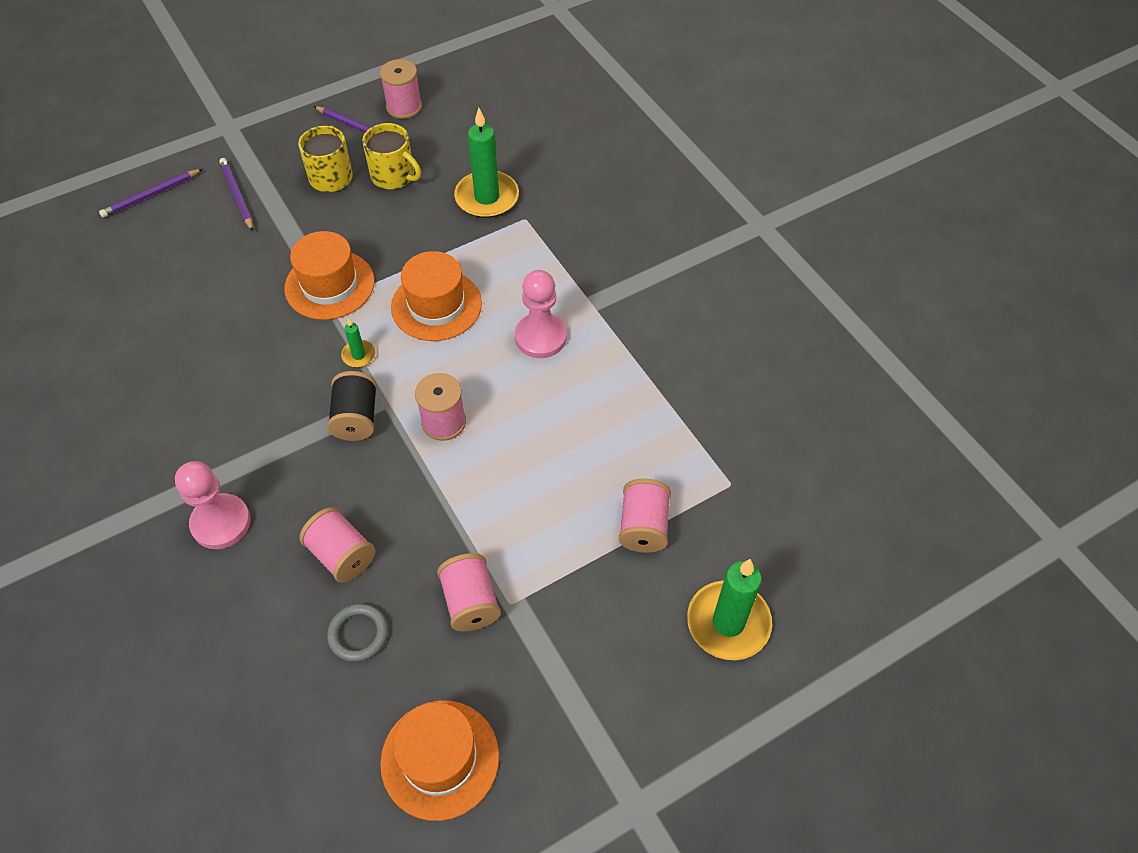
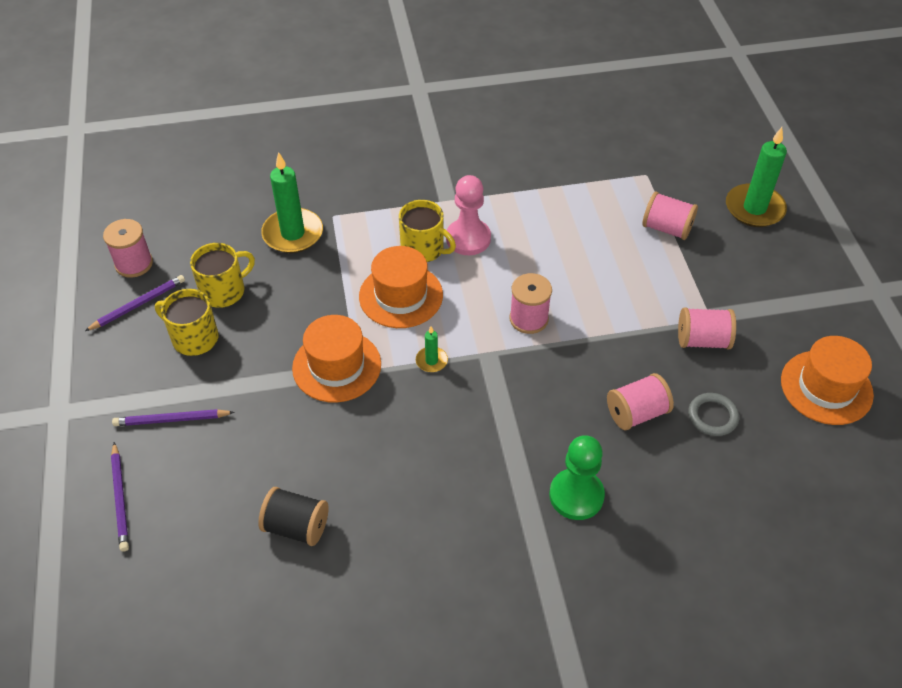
camera: 70 degrees left, 5 degrees down
pink pawn [175,461,251,549] -> green pawn [549,435,605,520]
black spool [327,371,377,441] -> black spool moved to [258,487,328,546]
none -> yellow mug [399,200,456,262]

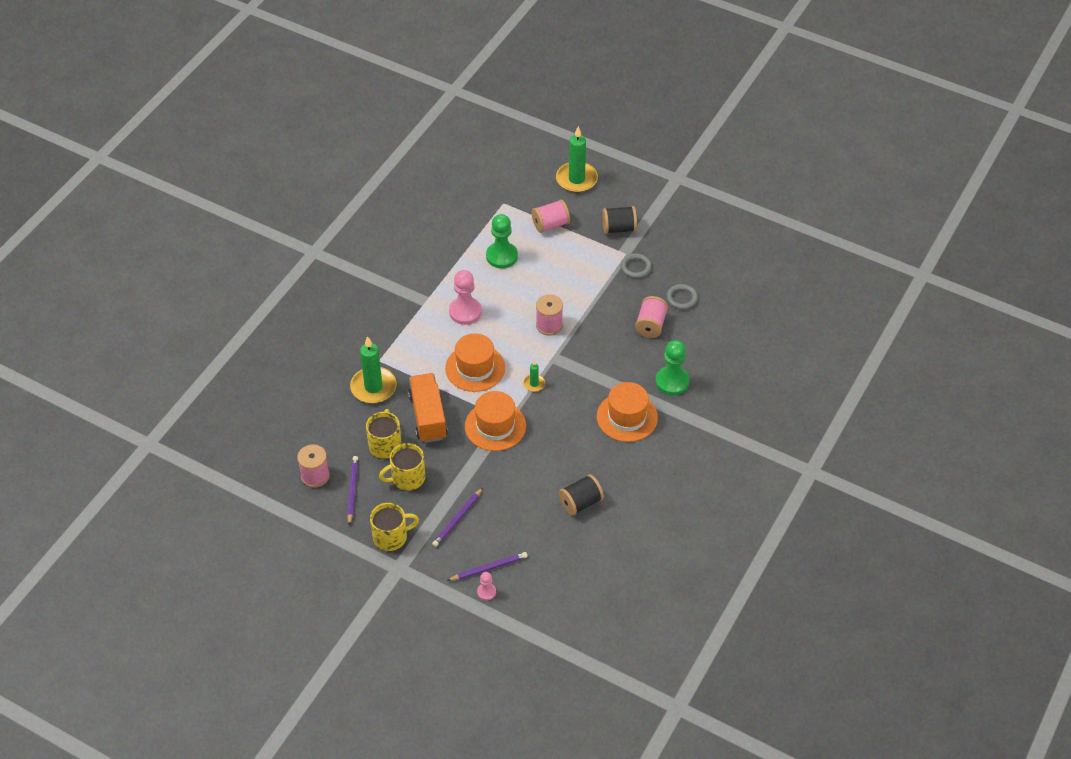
camera: 50 degrees left, 0 degrees up
purple pencil [111,442,129,552] -> purple pencil turned 45 degrees counterclockwise [447,552,528,581]
yellow mug [399,200,456,262] -> yellow mug moved to [370,503,419,551]
pink spool [678,307,736,350] -> grey ring [621,253,652,278]
orange hat [781,336,874,425] -> orange hat moved to [597,382,658,442]
none -> orange truck [408,373,448,443]
none -> pink pawn [477,572,496,601]
none -> green pawn [486,214,518,268]
none -> black spool [602,206,637,234]

